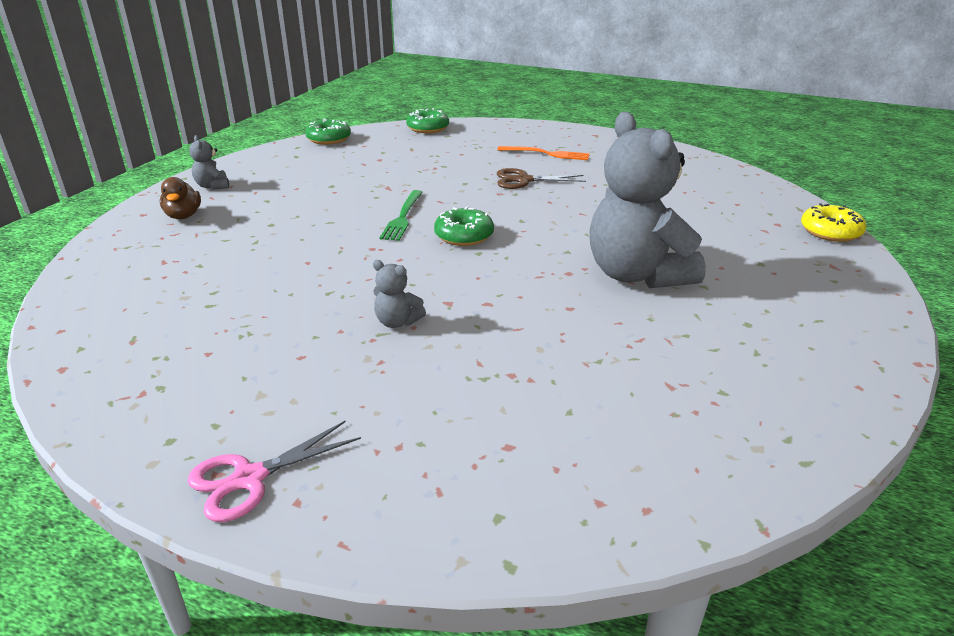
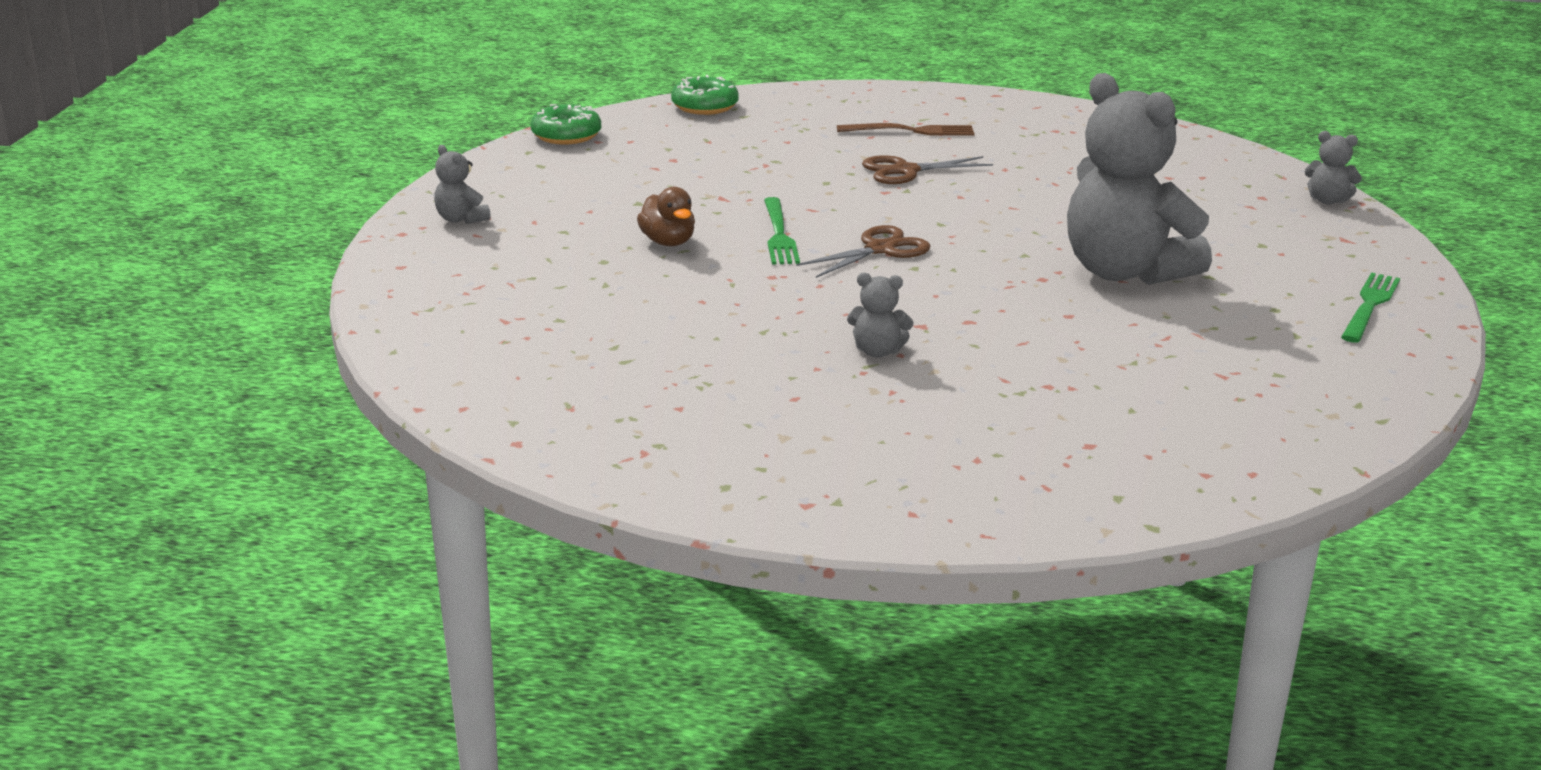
camera: 15 degrees left, 5 degrees down
brown duck [160,177,201,219] -> brown duck moved to [637,187,695,246]
pink scissors [187,421,361,522] -> none
green donut [434,207,494,246] -> brown scissors [796,225,930,278]
orange fork [497,146,590,160] -> brown fork [837,123,974,136]
yellow donut [801,203,866,242] -> grey teddy bear [1305,131,1362,204]
none -> green fork [1341,272,1400,342]

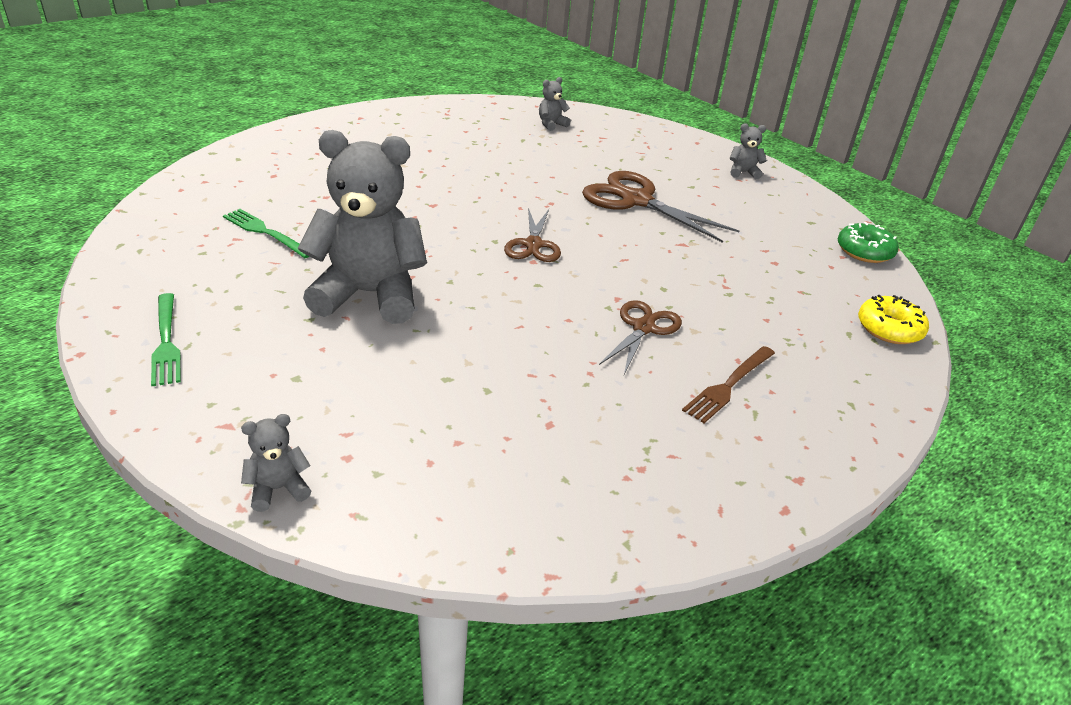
camera: 130 degrees right, 10 degrees up
brown duck [637,187,695,246] -> brown scissors [582,171,739,243]
green donut [671,75,739,115] -> yellow donut [858,295,929,344]
green fork [764,197,800,265] -> green fork moved to [223,209,309,258]
grey teddy bear [847,273,913,358] -> grey teddy bear moved to [539,77,571,131]

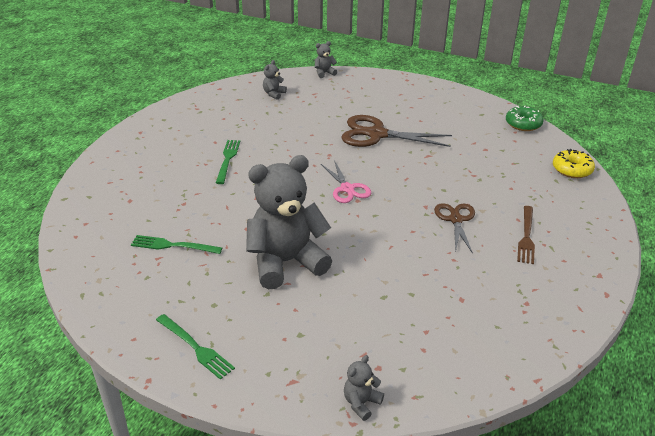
camera: 25 degrees left, 0 degrees up
brown scissors [504,208,561,262] -> pink scissors [321,160,371,203]
grey teddy bear [729,123,767,179] -> grey teddy bear moved to [315,41,337,78]
none -> green fork [216,140,240,184]

